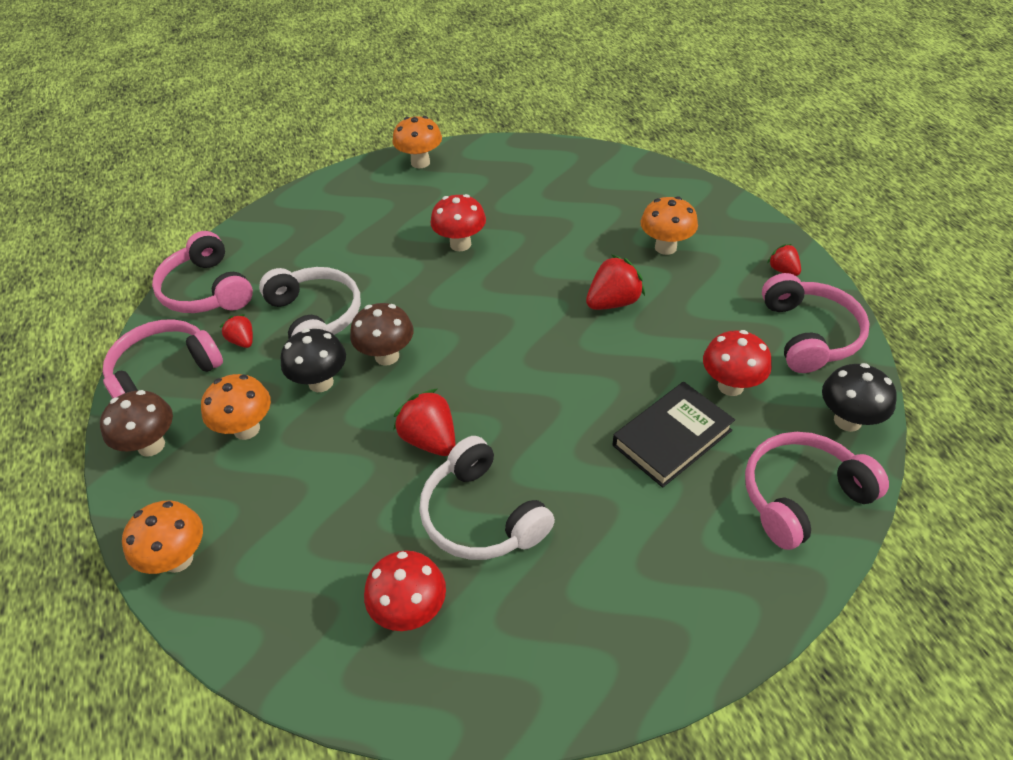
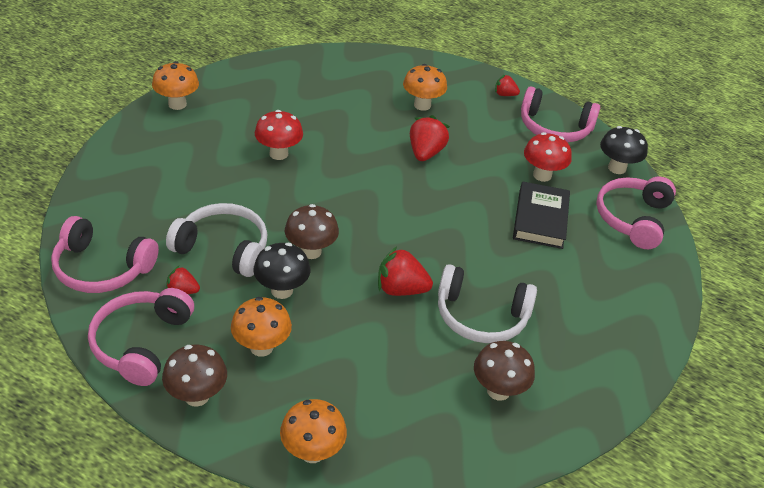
camera: 45 degrees left, 5 degrees down
red mushroom [364,550,446,631] -> brown mushroom [474,341,535,401]
pink headphones [762,273,870,373] -> pink headphones turned 150 degrees clockwise [521,86,600,142]

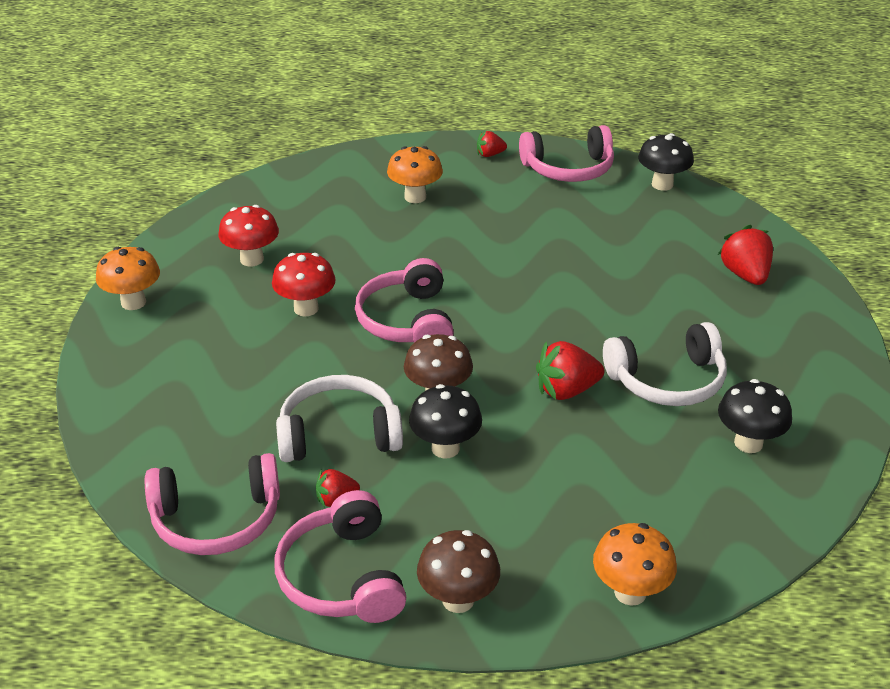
camera: 25 degrees left, 5 degrees down
orange mushroom [231,297,292,357] -> none
red strawberry [410,115,450,161] -> red strawberry moved to [718,225,773,285]
brown mushroom [474,341,535,401] -> black mushroom [718,379,792,453]
black book [513,182,570,249] -> none
red mushroom [524,132,572,182] -> red mushroom moved to [218,205,279,266]
pink headphones [596,177,676,249] -> pink headphones moved to [355,258,454,343]

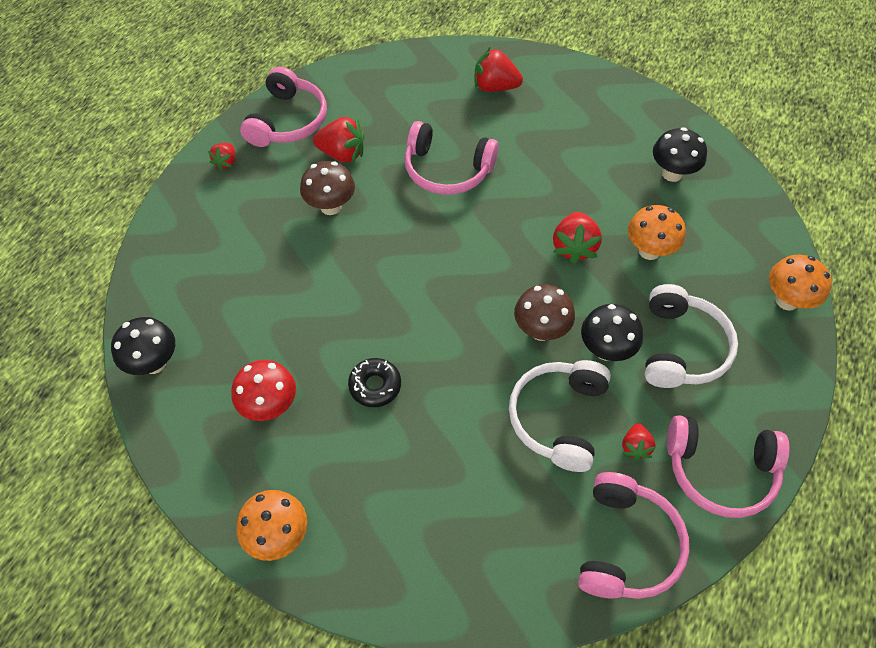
camera: 65 degrees left, 20 degrees up
red mushroom [272,253,336,316] -> black donut [348,358,401,407]
pink headphones [355,258,454,343] -> pink headphones moved to [405,121,499,195]
orange mushroom [387,146,443,203] -> orange mushroom moved to [628,205,686,260]
brown mushroom [417,530,500,613] -> brown mushroom moved to [300,161,355,215]
white headphones [603,322,727,406] -> white headphones moved to [645,284,738,388]
black mushroom [638,133,694,191] -> black mushroom moved to [111,317,175,375]
none -> red strawberry [313,117,364,163]

